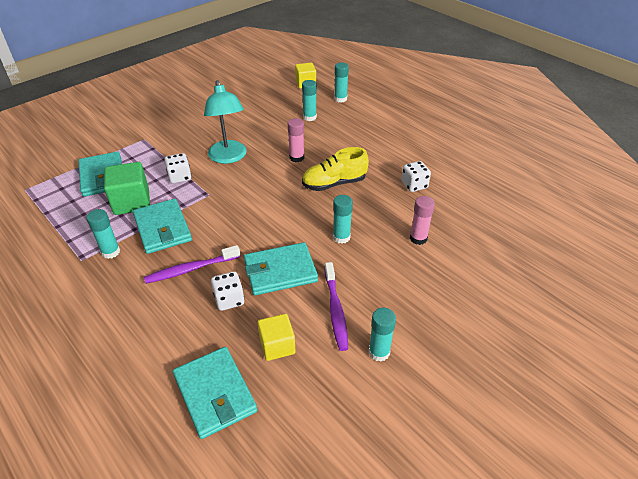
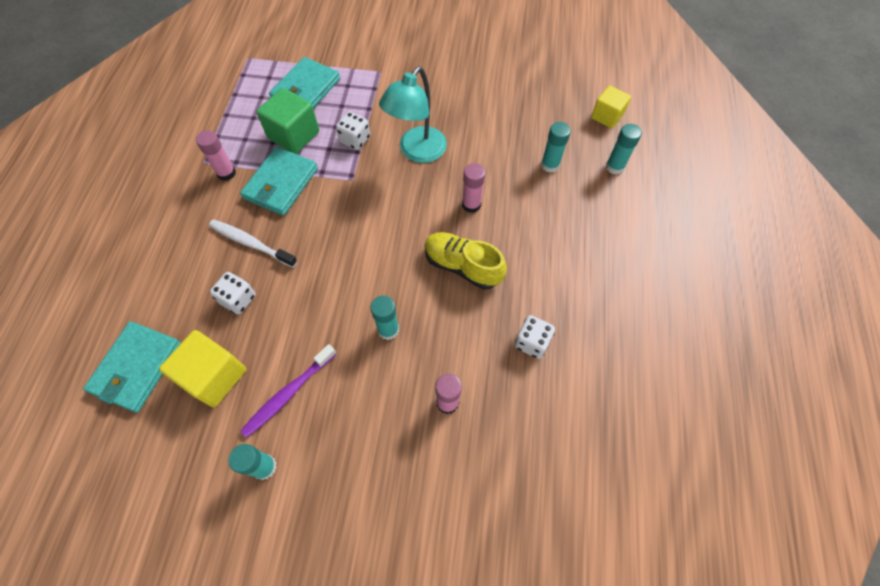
camera: 50 degrees right, 20 degrees up
turquoise glue stick [86,209,120,259] -> pink glue stick [196,130,236,181]
purple toothbrush [144,245,240,284] -> white toothbrush [209,220,297,268]
turquoise wallet [244,242,318,295] -> none
yellow cube [258,314,295,361] -> yellow cube [159,330,246,407], size x1.51

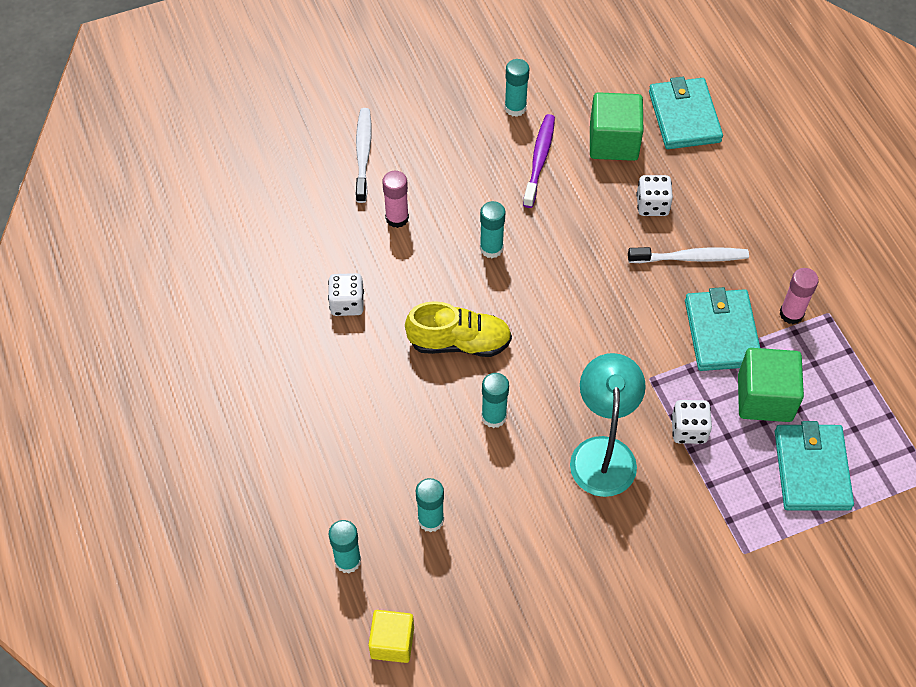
camera: 150 degrees right, 5 degrees down
yellow cube [159,330,246,407] -> green cube [590,92,643,161]
pink glue stick [462,163,485,213] -> turquoise glue stick [481,373,509,428]
none -> white toothbrush [355,108,372,203]

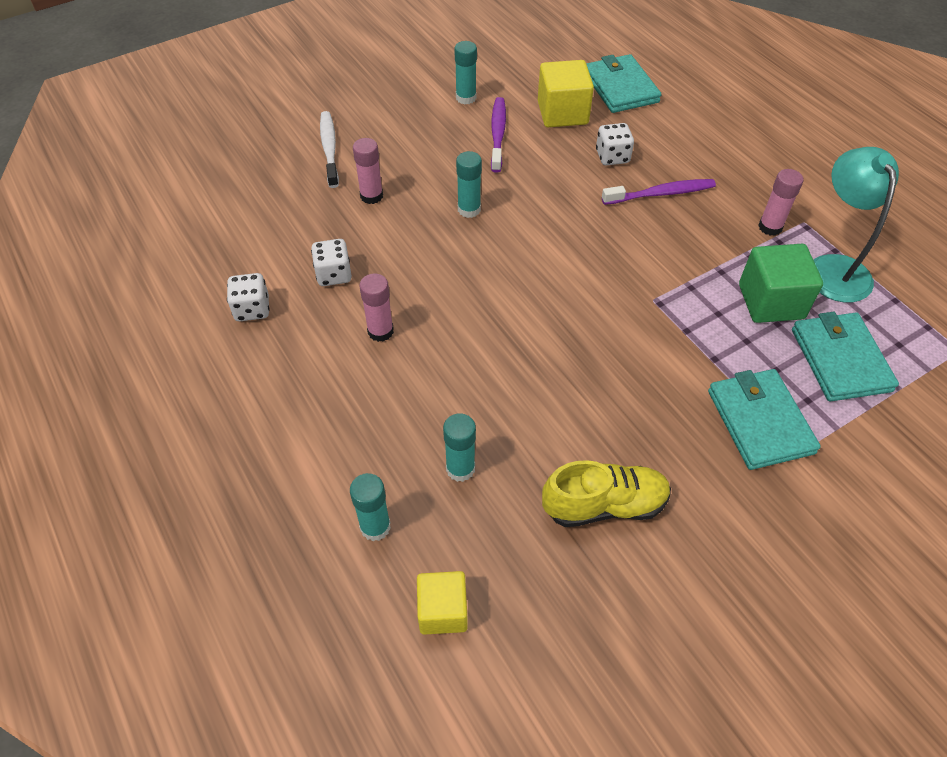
camera: 10 degrees left, 5 degrees down
yellow shoe [405,301,512,357] -> yellow shoe moved to [542,460,671,527]
turquoise glue stick [481,373,509,428] -> none
turquoise lamp [570,353,646,497] -> turquoise lamp moved to [814,147,899,303]
green cube [590,92,643,161] -> yellow cube [538,60,594,127]
white toothbrush [628,247,749,263] -> purple toothbrush [602,179,716,205]
white dice [671,400,712,444] -> white dice moved to [227,273,270,321]
turquoise wallet [685,287,760,371] -> turquoise wallet moved to [708,369,821,470]
none -> pink glue stick [359,273,394,342]

